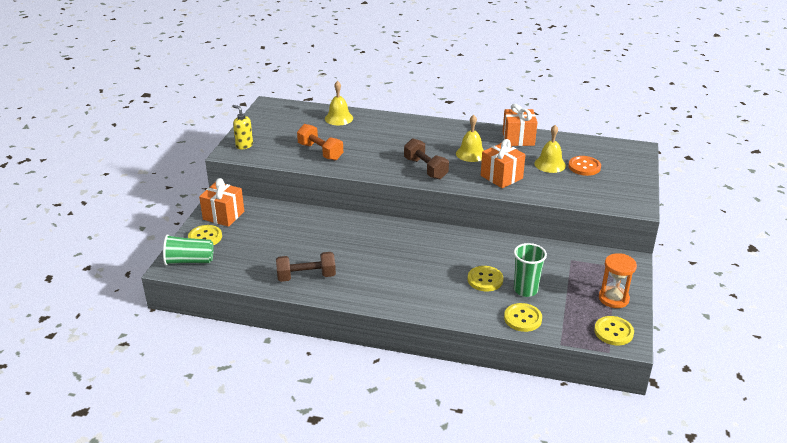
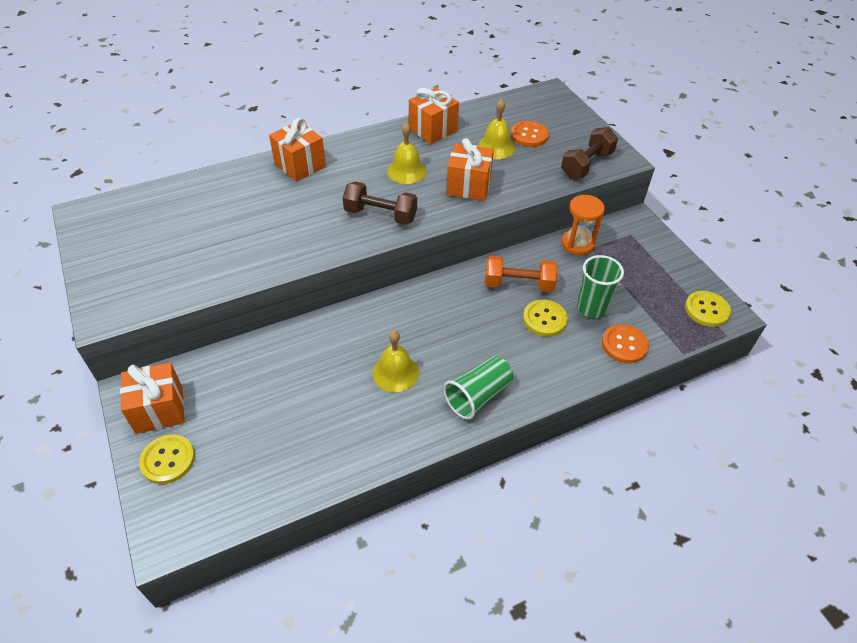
camera: 40 degrees left, 15 degrees up
green cup [163,234,213,265] -> green cup moved to [443,356,513,420]
yellow soap dispenser [232,105,253,149] -> none
brown dumbbell [276,252,336,282] -> brown dumbbell moved to [561,127,618,178]
orange dumbbell [297,124,343,161] -> orange dumbbell moved to [485,255,558,292]
yellow bell [325,81,353,125] -> yellow bell moved to [373,330,419,392]
yellow button [504,303,542,332] -> orange button [602,324,649,363]
orange hourglass [599,253,637,308] -> orange hourglass moved to [562,195,605,255]
none -> orange gift [269,118,326,182]

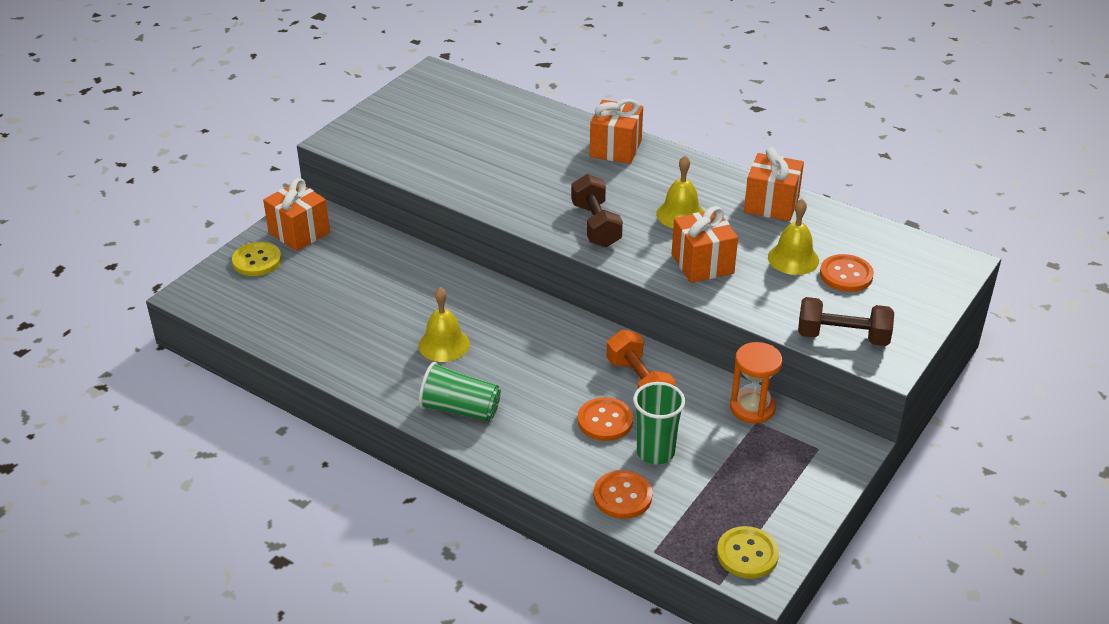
camera: 60 degrees right, 10 degrees down
yellow button [523,299,568,336] -> orange button [578,397,633,441]

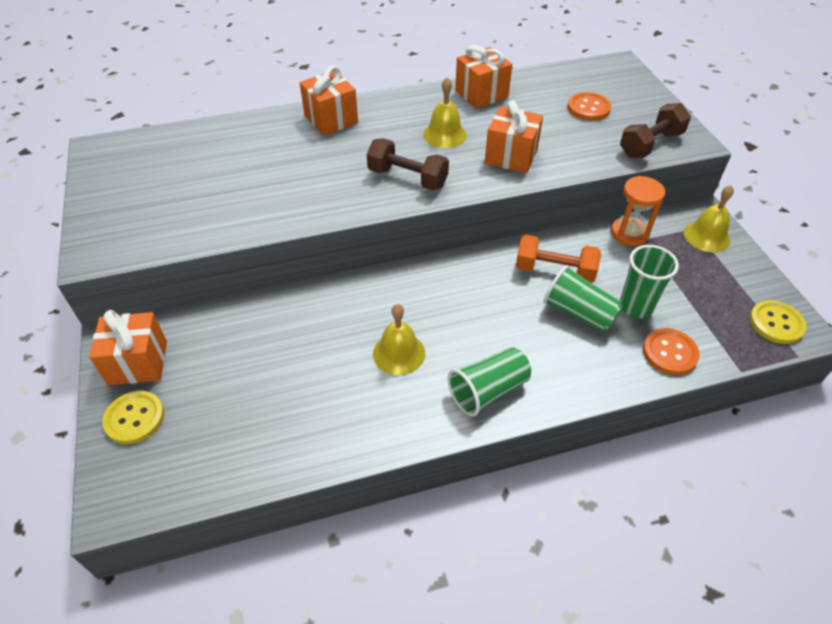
camera: 50 degrees left, 10 degrees up
orange button [578,397,633,441] -> green cup [544,265,623,332]
yellow bell [768,199,819,275] -> yellow bell moved to [684,185,734,252]

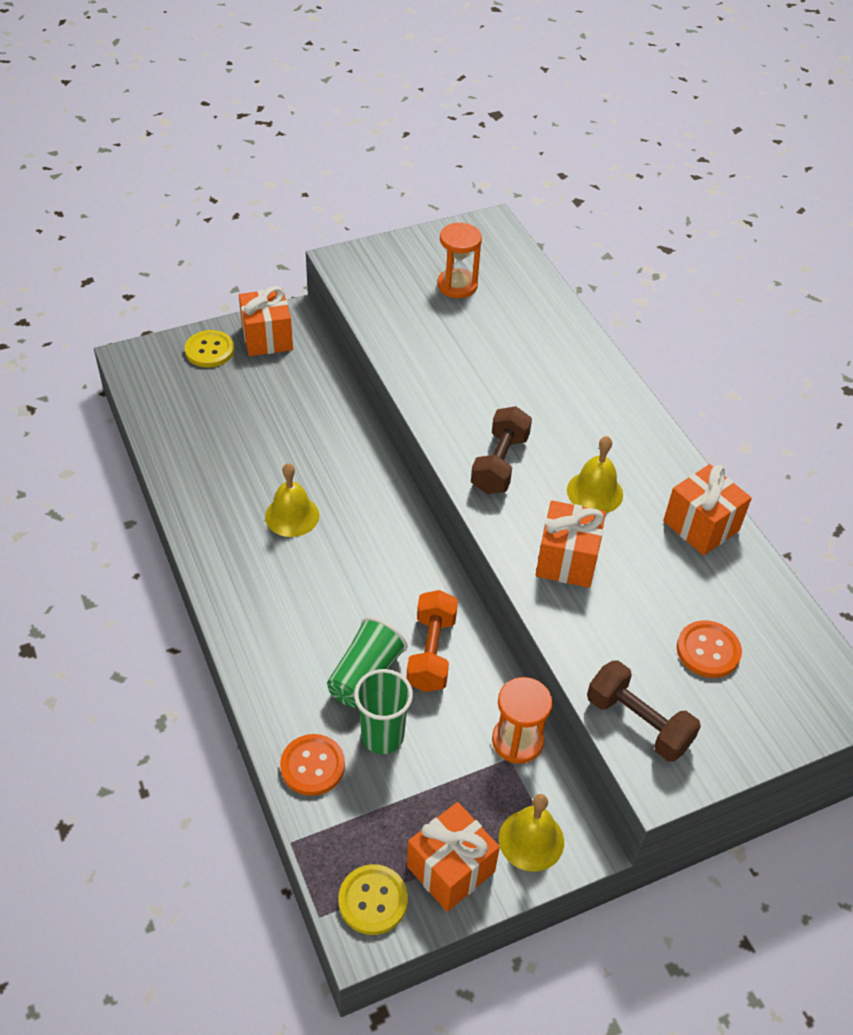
camera: 80 degrees right, 0 degrees up
orange gift [300,66,358,136] -> orange gift moved to [407,802,500,912]
green cup [448,347,531,416] -> none
none -> orange hourglass [437,223,482,298]

